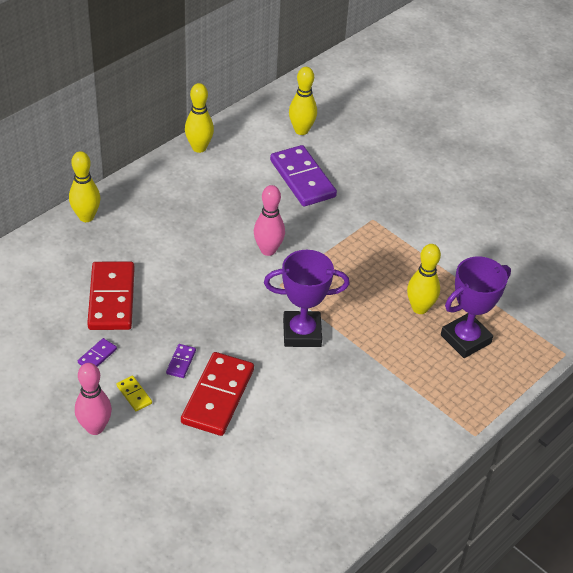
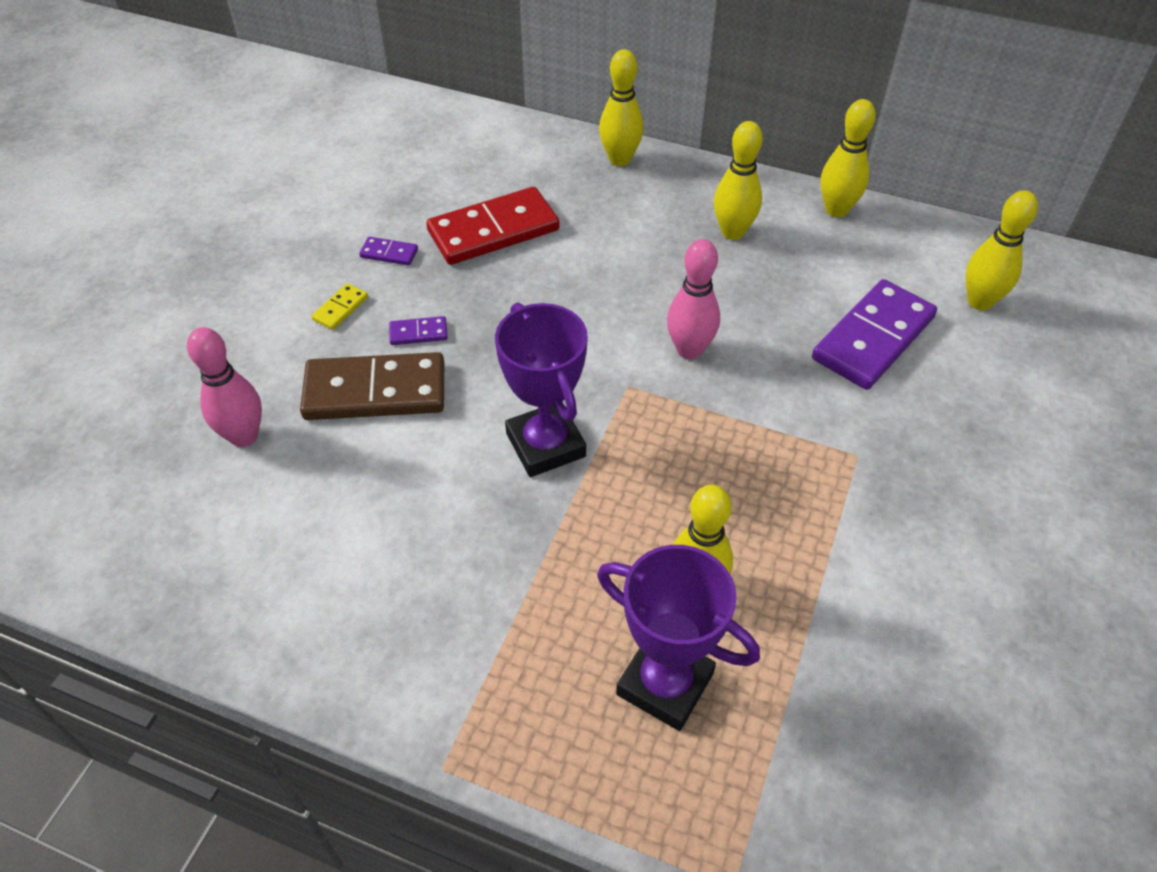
camera: 70 degrees right, 5 degrees up
pink bowling pin [75,363,112,435] -> pink bowling pin moved to [187,327,262,447]
red domino [181,352,254,436] -> brown domino [300,352,444,420]
none -> yellow bowling pin [714,121,763,240]

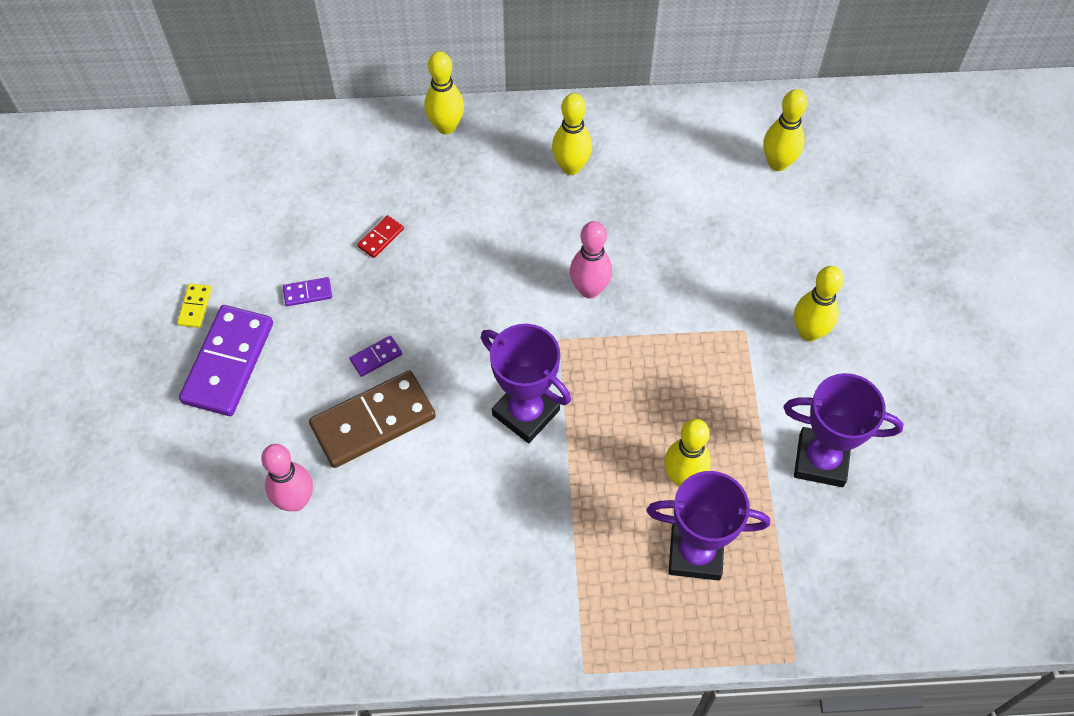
camera: 25 degrees left, 10 degrees up
yellow domino [311,283,368,330] -> yellow domino moved to [177,283,212,328]
red domino [426,187,560,265] -> red domino [357,215,404,258], size x0.43
purple domino [812,279,937,390] -> purple domino moved to [179,305,273,416]
yellow bowling pin [821,99,876,218] -> yellow bowling pin moved to [794,266,844,341]
none -> purple trophy [783,373,904,487]

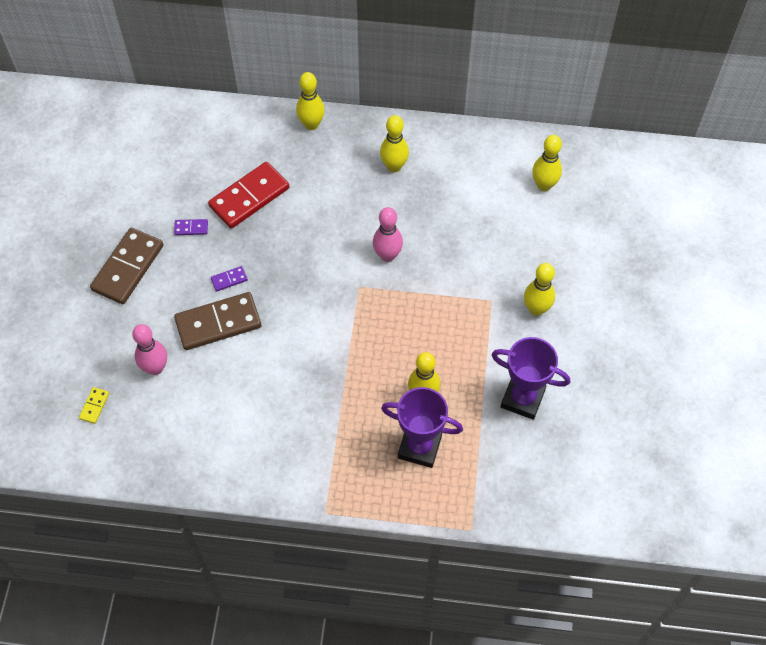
camera: 10 degrees right, 0 degrees up
yellow domino [177,283,212,328] -> yellow domino moved to [79,387,109,424]
purple domino [179,305,273,416] -> brown domino [90,228,163,304]
red domino [357,215,404,258] -> red domino [208,162,289,229], size x2.32
purple trophy [481,324,571,443] -> none

